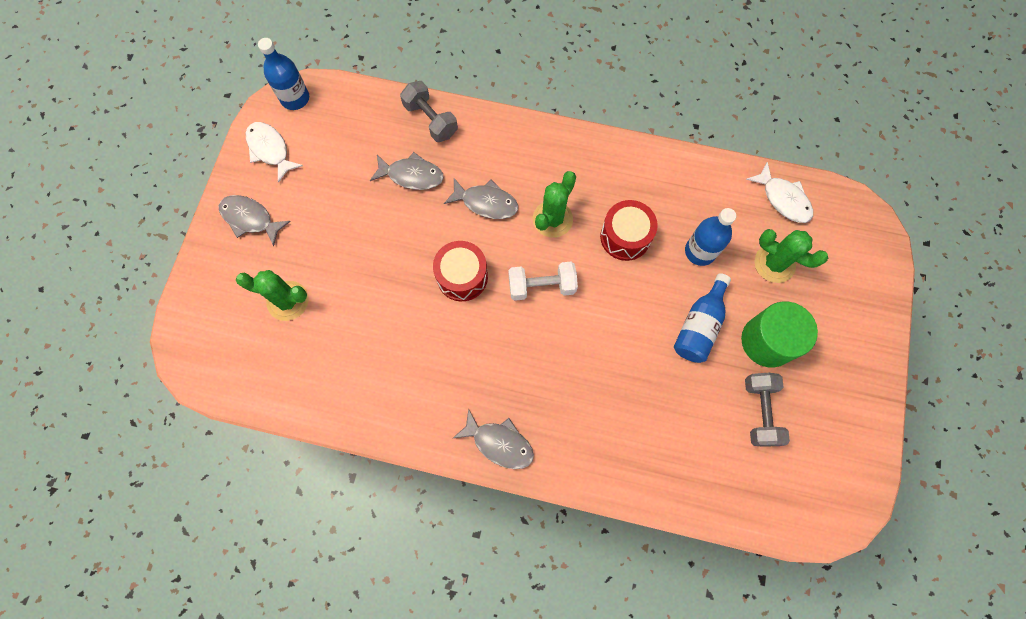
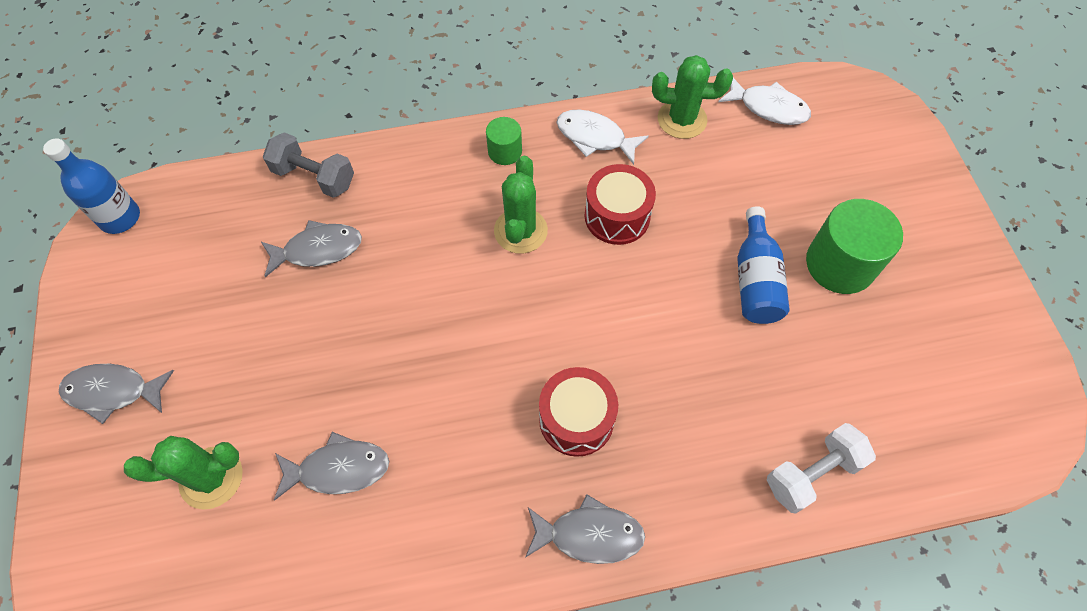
camera: 25 degrees left, 10 degrees down
white fish [246,122,303,183] -> white fish moved to [556,109,649,165]
red drum [433,241,488,301] -> red drum moved to [539,367,618,457]
grey fish [444,178,518,219] -> grey fish moved to [274,432,389,500]
white dumbbell [508,262,578,301] -> white dumbbell moved to [767,423,876,514]
blue bottle [685,208,736,266] -> none
grey dumbbell [745,373,790,447] -> none
green cactus [755,229,828,283] -> green cactus moved to [652,55,733,139]
none -> green cylinder [486,117,522,165]

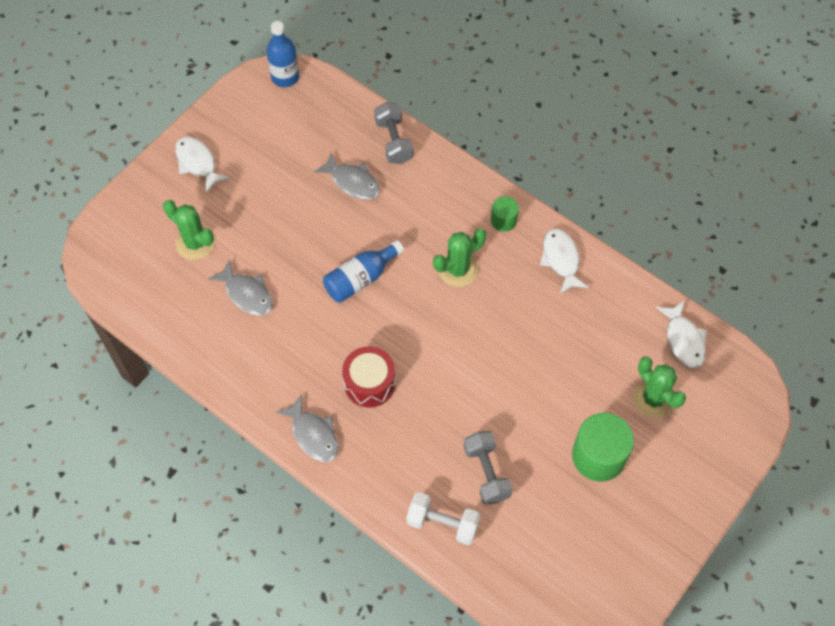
camera: 50 degrees right, 0 degrees up
grey fish [59,364,174,424] -> white fish [175,136,230,193]
red drum [585,164,656,245] -> none
green cactus [652,55,733,139] -> green cactus moved to [633,357,686,418]
blue bottle [738,206,790,324] -> blue bottle moved to [323,240,404,303]
none -> grey dumbbell [464,431,513,505]

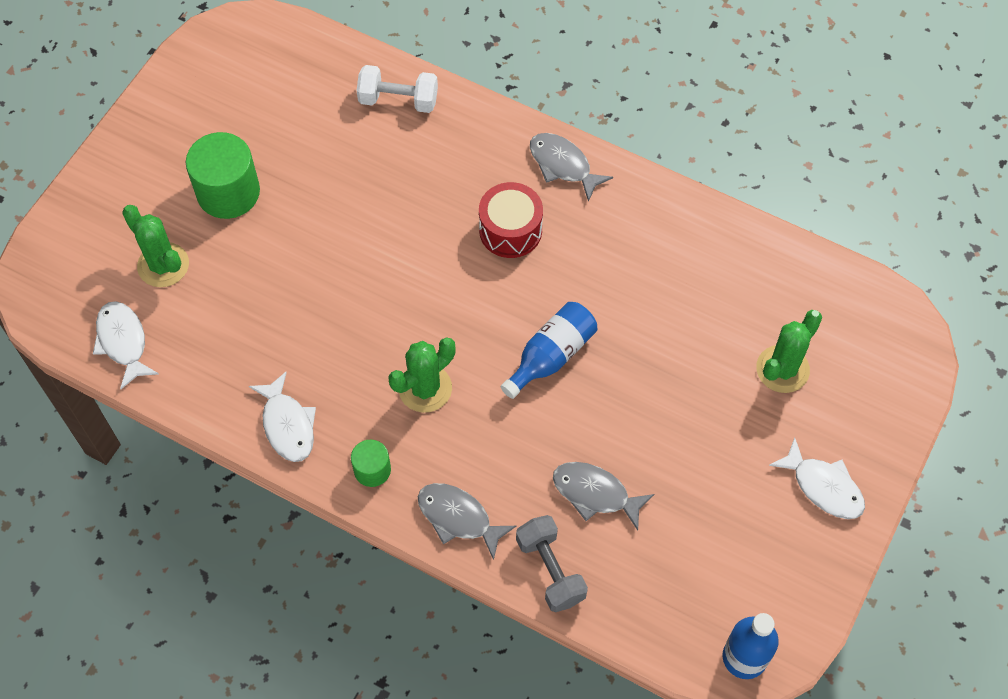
camera: 170 degrees right, 0 degrees up
green cactus [163,200,215,260] -> green cactus turned 75 degrees counterclockwise [756,310,822,393]
grey fish [208,259,273,316] -> grey fish moved to [418,483,516,560]
grey dumbbell [464,431,513,505] -> none

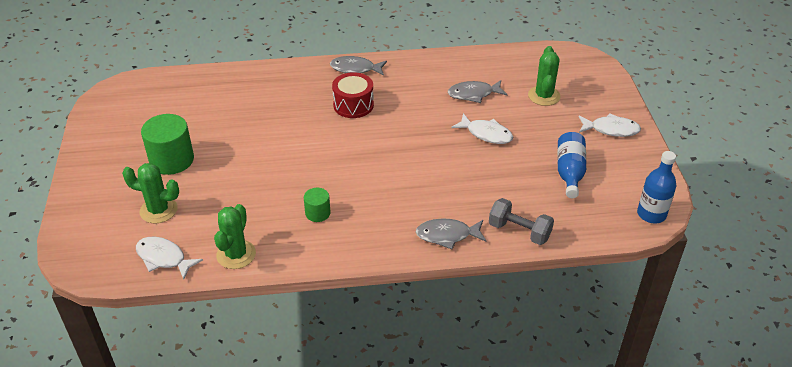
camera: 35 degrees left, 20 degrees down
white fish [249,371,316,462] -> white fish moved to [451,113,513,144]
green cylinder [351,440,391,487] -> green cylinder moved to [304,188,330,222]
white dumbbell [357,65,438,113] -> none
green cactus [388,337,456,413] -> green cactus moved to [214,204,256,269]
blue bottle [501,302,597,399] -> blue bottle moved to [557,132,586,198]
grey fish [553,462,654,530] -> grey fish moved to [448,80,508,103]

